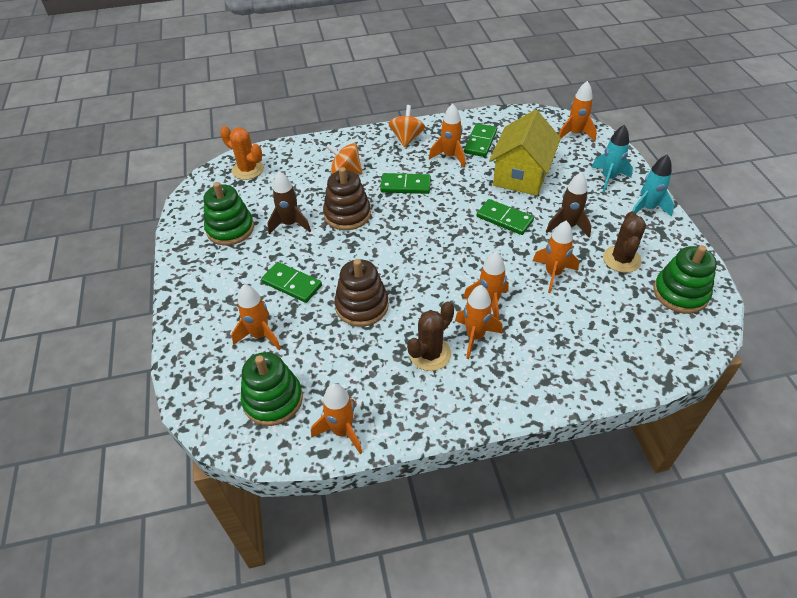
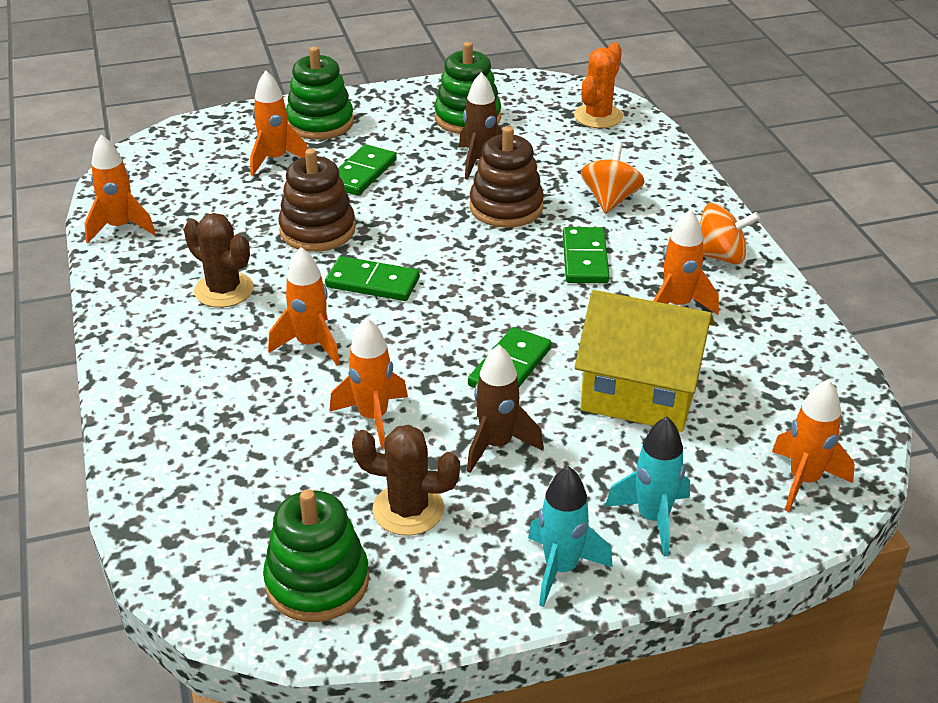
camera: 85 degrees right, 10 degrees down
green stacking toy [241,352,303,426] -> green stacking toy moved to [286,46,354,140]
orange rocket [455,285,503,359] -> none
green domino [464,123,497,157] -> green domino moved to [325,256,420,301]

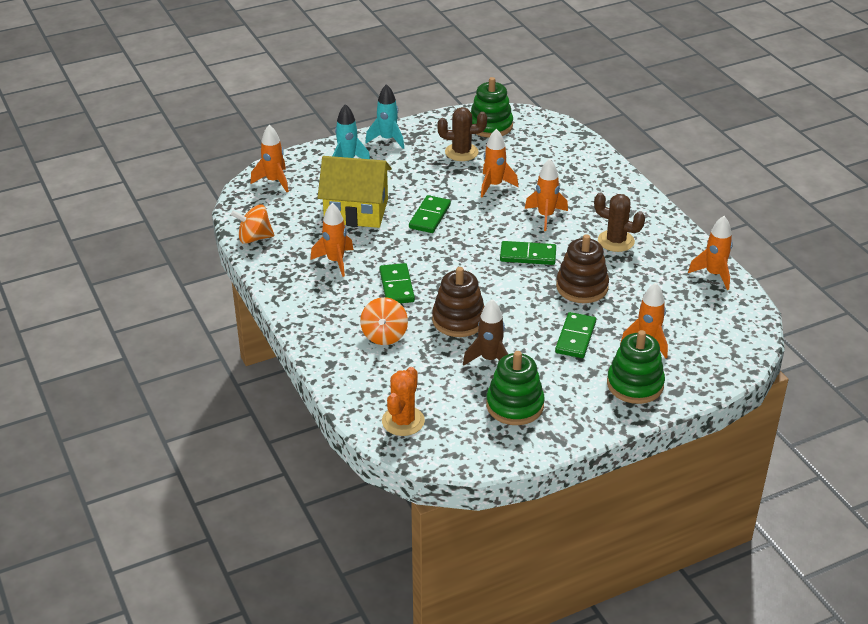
camera: 170 degrees right, 0 degrees up
brown rocket [467,345,544,473] -> none
orange spinning top [700,203,760,264] -> orange spinning top moved to [231,205,274,244]

